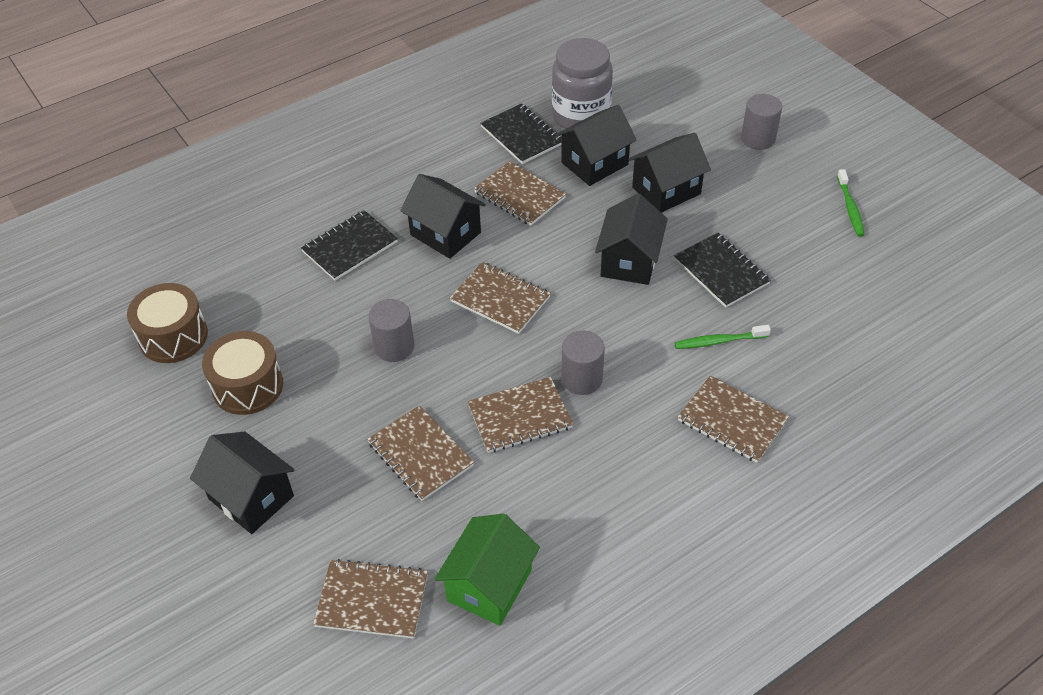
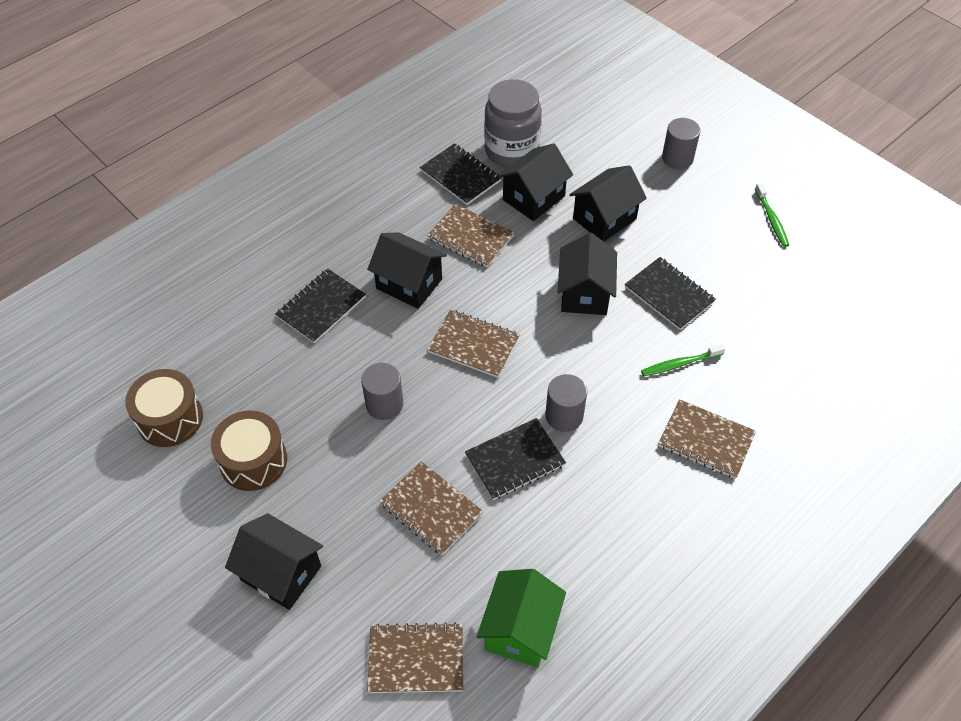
camera: 10 degrees left, 5 degrees up
brown notebook [467,377,573,453] -> black notebook [465,418,566,500]

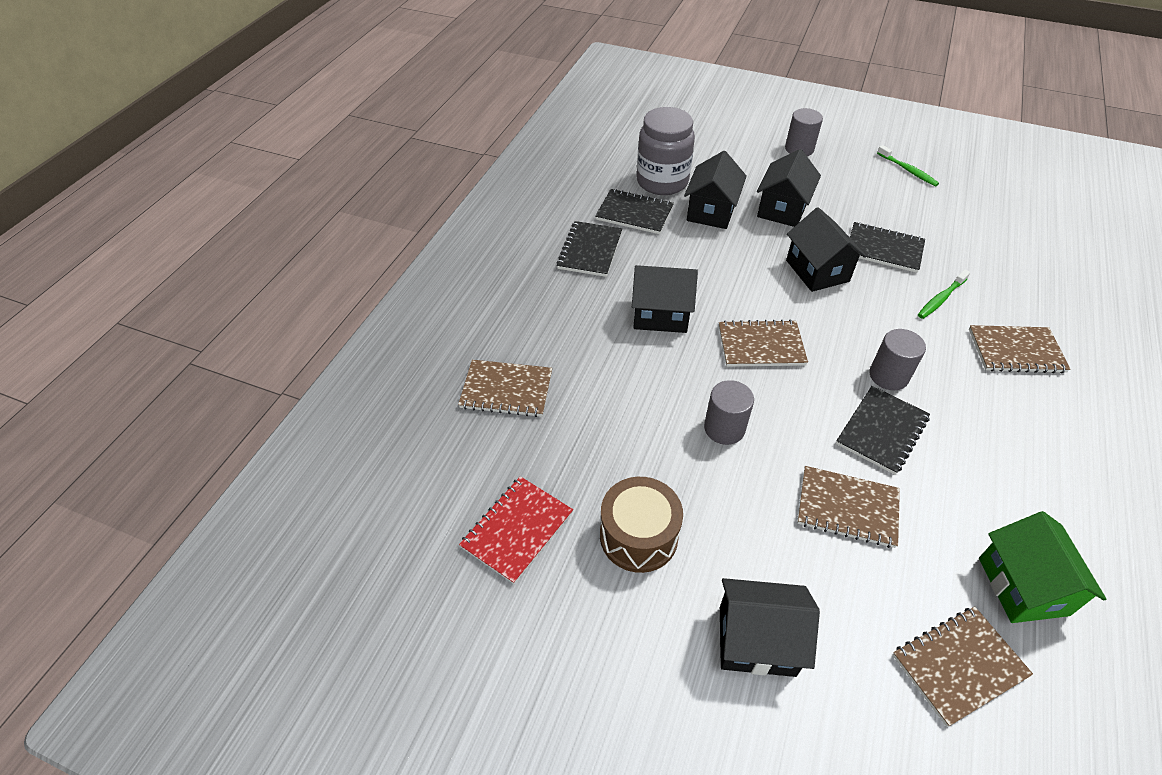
camera: 25 degrees left, 5 degrees down
brown drum [125,369,203,447] -> red notebook [459,476,573,584]
black notebook [275,268,366,343] -> black notebook moved to [556,221,622,277]
brown notebook [427,204,515,267] -> brown notebook moved to [458,360,552,417]

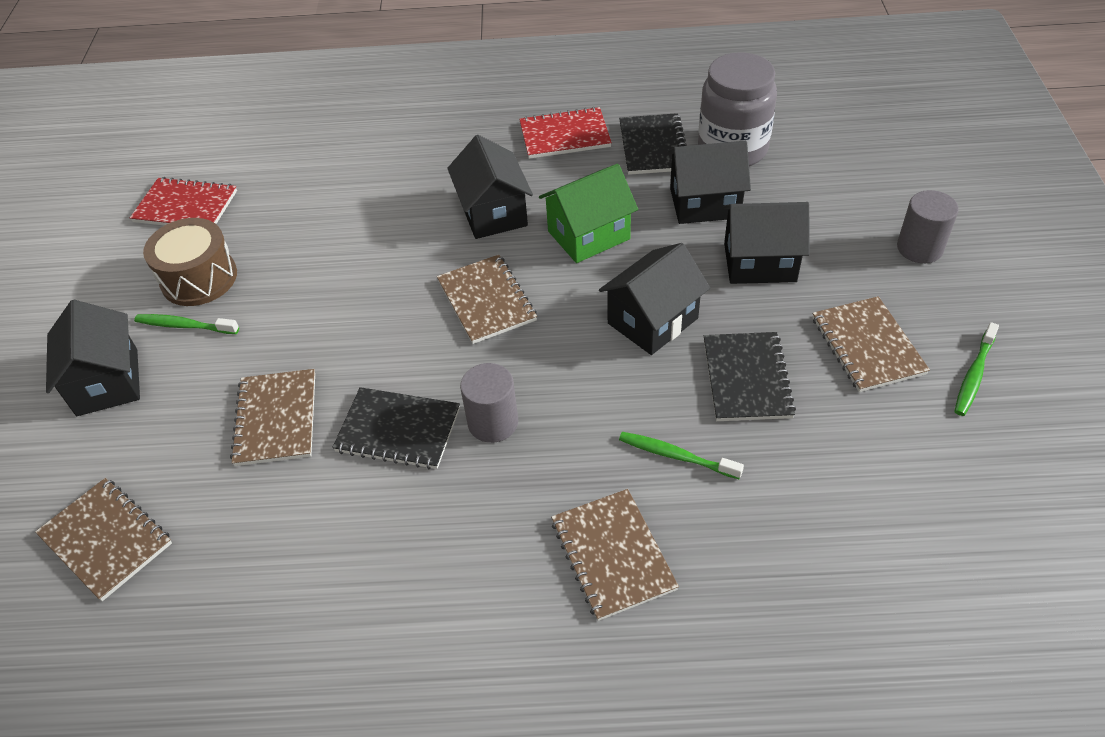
camera: 70 degrees right, 0 degrees up
brown notebook [458,360,552,417] -> brown notebook moved to [812,296,930,392]
black notebook [556,221,622,277] -> red notebook [519,107,612,159]
grey cylinder [704,380,754,445] -> none
green house [979,511,1106,623] -> green house moved to [539,164,638,263]
none -> green toothbrush [134,314,239,334]

